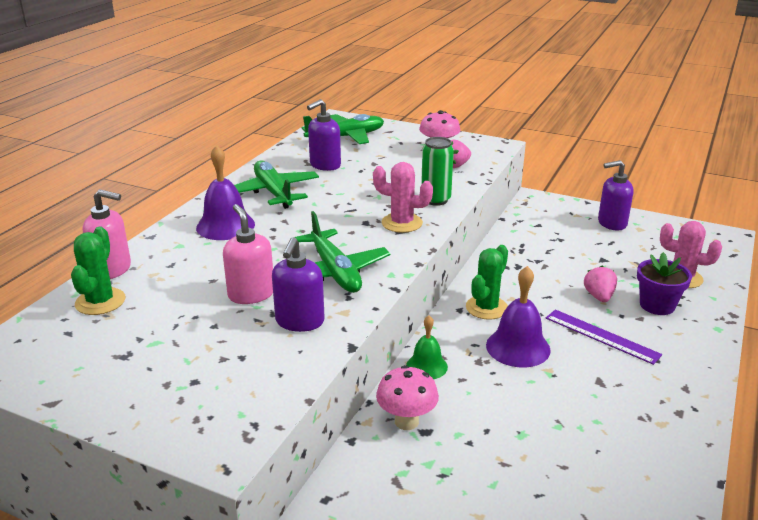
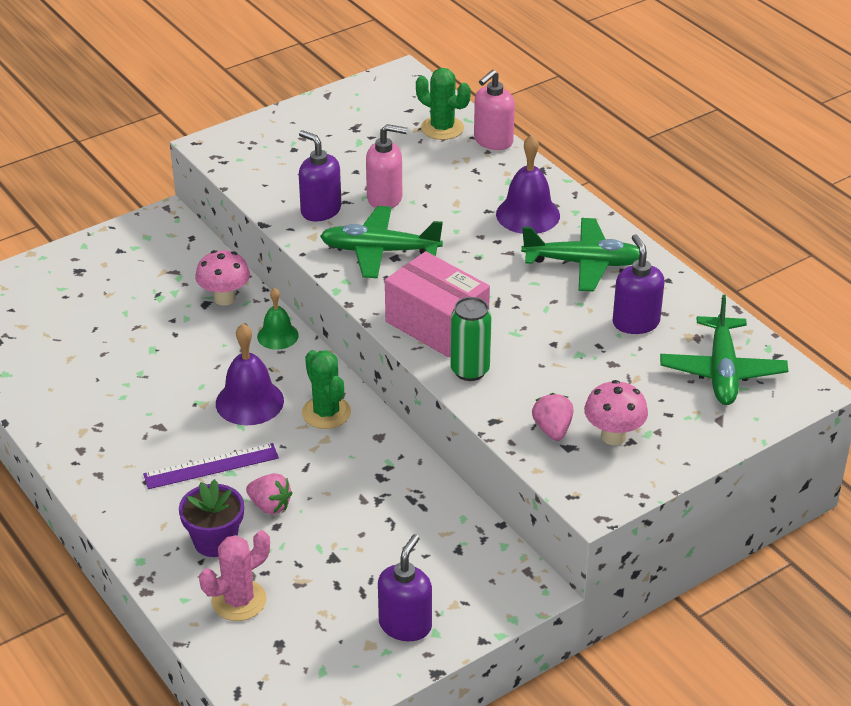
camera: 120 degrees right, 10 degrees up
pink cactus [373,162,433,233] -> pink box [385,251,490,357]

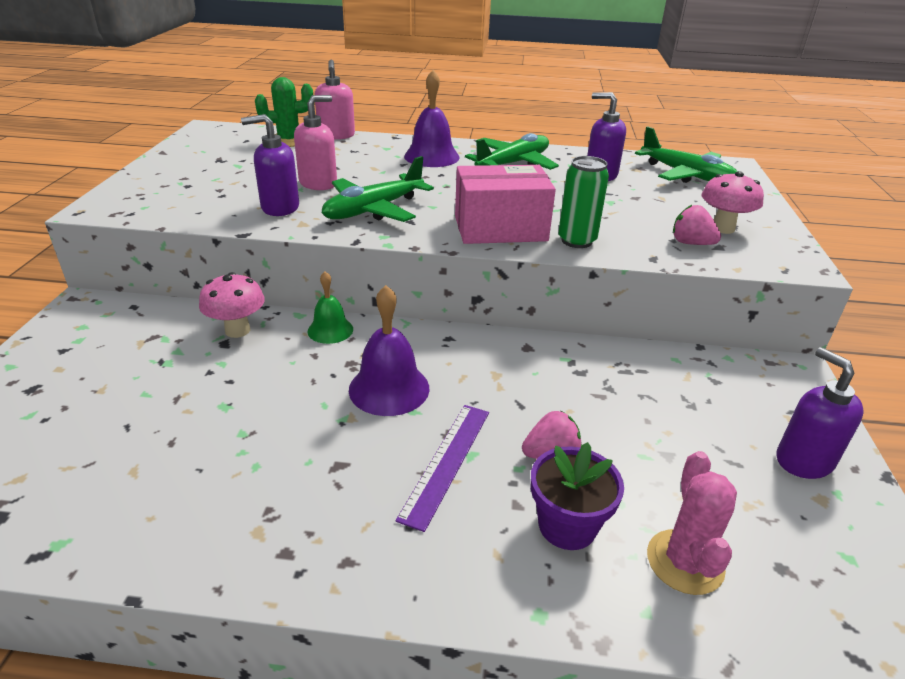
camera: 50 degrees left, 5 degrees down
green cactus [302,350,351,429] -> none

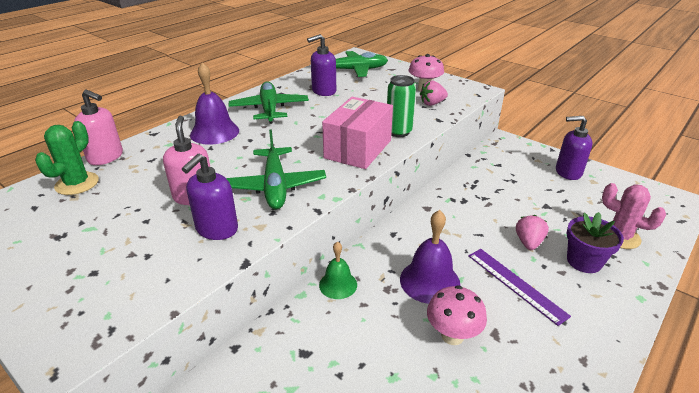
camera: 55 degrees left, 0 degrees up
pink mushroom [199,272,265,338] -> pink mushroom moved to [427,285,487,345]

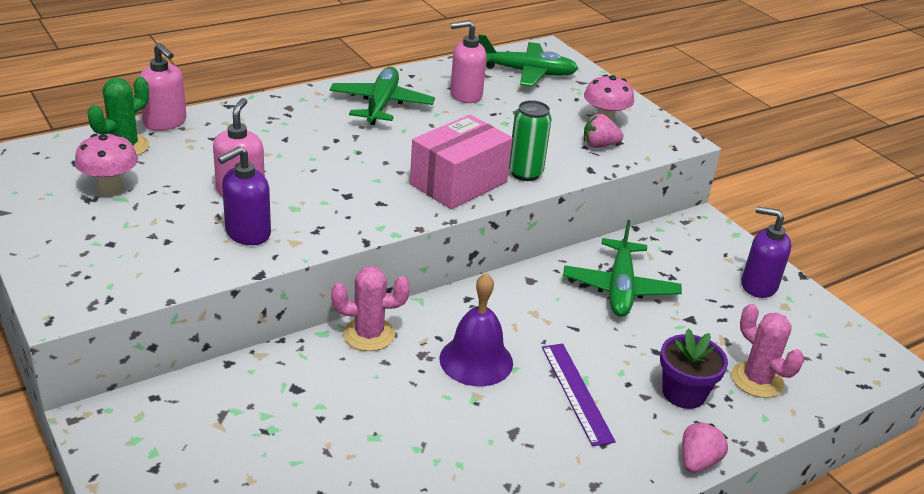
camera: 15 degrees right, 0 degrees up
purple bell [190,62,239,145] -> none
green plane [226,129,326,209] -> green plane moved to [563,220,682,317]
purple soap dispenser [307,34,336,96] -> pink soap dispenser [450,20,487,103]
green bell [319,242,357,299] -> pink cactus [331,266,410,351]
pink mushroom [427,285,487,345] -> pink mushroom moved to [75,134,138,195]
pink strawberry [516,215,549,250] -> pink strawberry moved to [682,421,728,473]

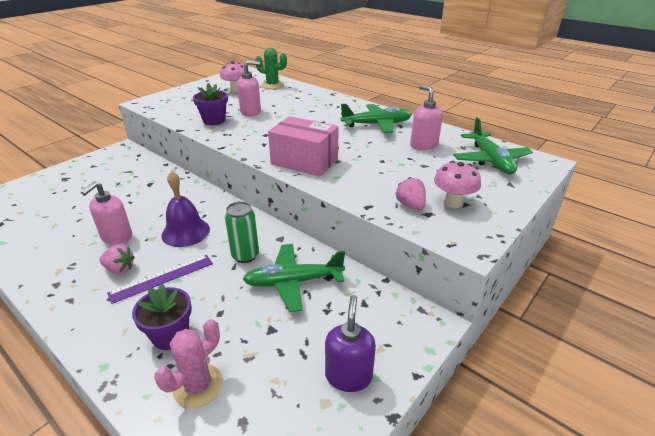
camera: 75 degrees right, 0 degrees up
pink soap dispenser [139,43,186,131] -> pink soap dispenser moved to [81,181,132,245]
purple soap dispenser [218,146,271,245] -> purple flower pot [193,83,228,125]
pink cactus [331,266,410,351] -> none
green can [509,100,552,181] -> green can moved to [225,201,259,263]
pink strawberry [682,421,728,473] -> pink strawberry moved to [100,244,135,274]

